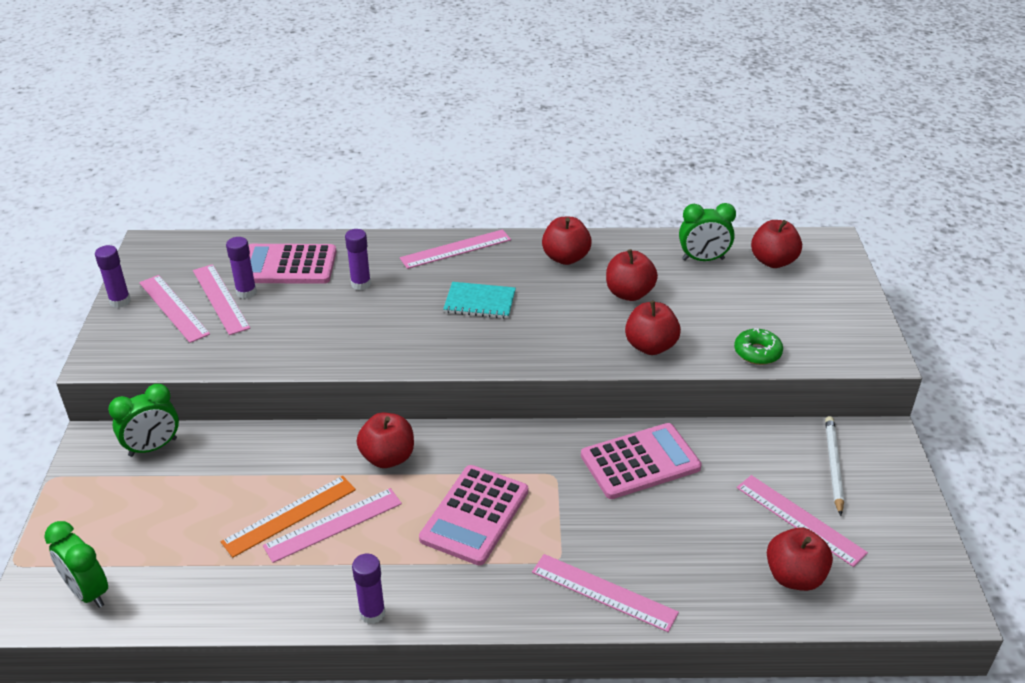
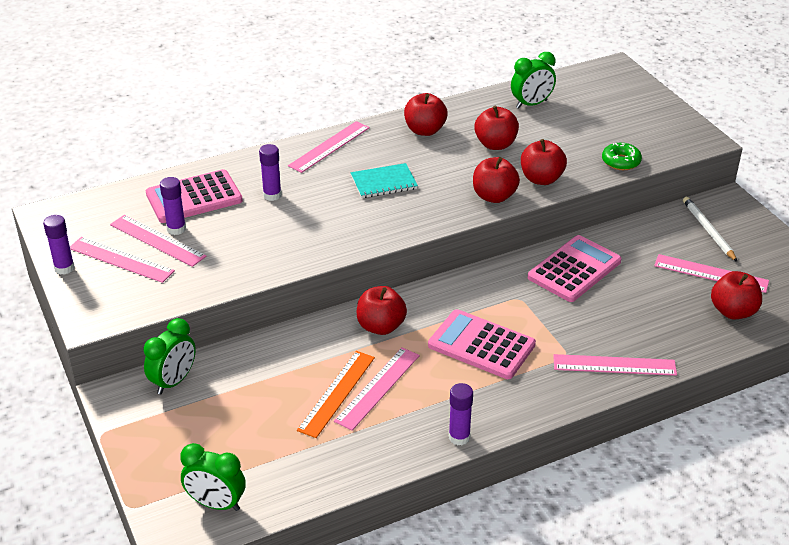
camera: 25 degrees left, 0 degrees up
pink calculator [419,465,528,565] -> pink calculator turned 120 degrees clockwise [428,309,536,379]
red apple [751,220,802,268] -> red apple moved to [473,157,520,203]

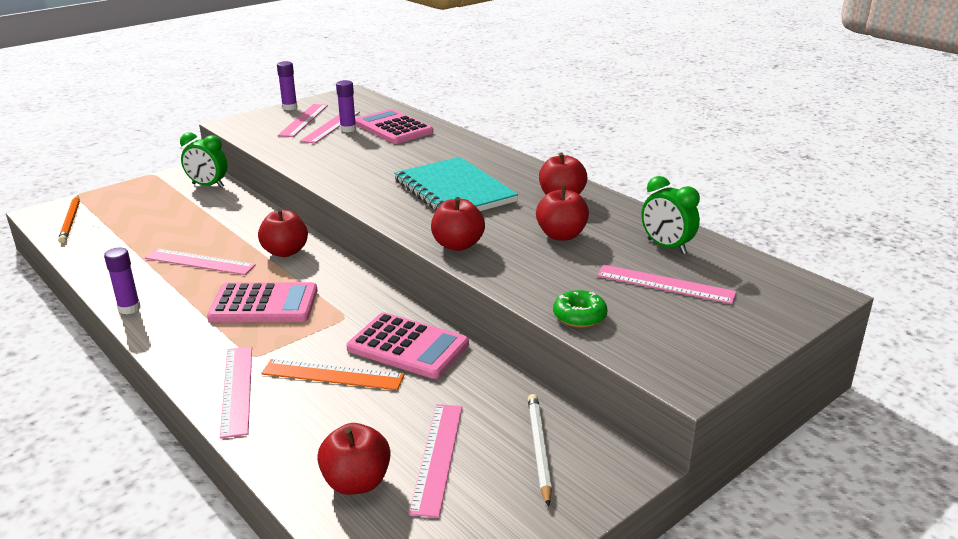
camera: 75 degrees right, 10 degrees down
green clock [180,443,246,511] -> orange pencil [58,195,80,243]
purple glue stick [259,144,282,201] -> none
pink ruler [288,121,370,173] -> pink ruler moved to [597,265,737,304]
orange ruler [297,351,375,438] -> orange ruler moved to [261,359,404,390]
turquoise notebook [351,163,418,198] -> turquoise notebook [394,157,518,211], size x1.86
pink calculator [428,309,536,379] -> pink calculator turned 75 degrees clockwise [207,282,318,322]
red apple [521,139,567,185] -> none
white pencil [683,197,737,262] -> white pencil turned 60 degrees counterclockwise [528,394,552,507]

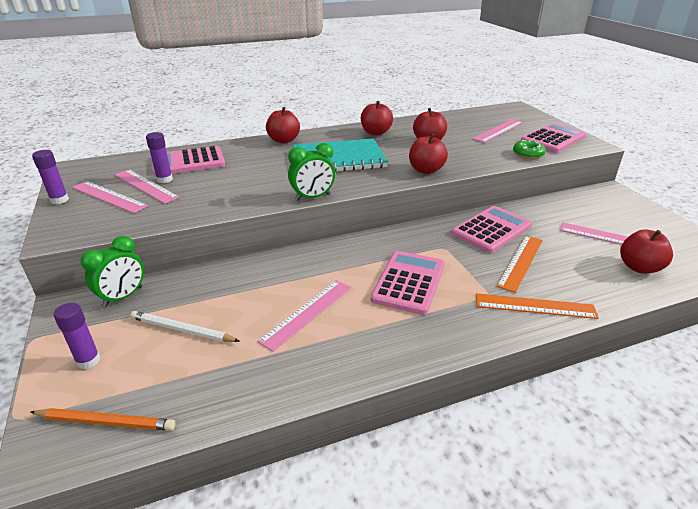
camera: 70 degrees left, 5 degrees up
purple glue stick [104,248,140,314] -> purple glue stick moved to [53,303,100,369]
pink ruler [220,346,252,439] -> orange ruler [476,293,599,319]
red apple [258,209,308,257] -> red apple moved to [266,107,300,143]
white pencil [528,394,552,507] -> white pencil moved to [130,311,240,342]
green clock [642,176,700,254] -> green clock moved to [288,143,335,201]
none -> pink calculator [521,123,586,153]

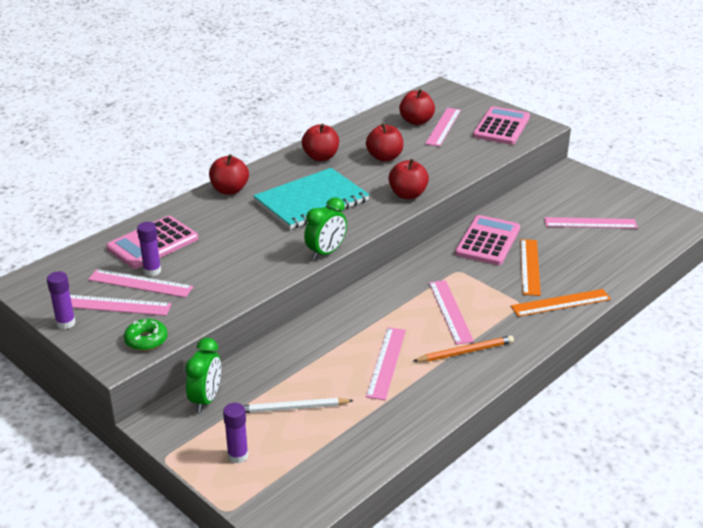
camera: 25 degrees left, 0 degrees up
orange pencil [30,408,175,431] -> orange pencil moved to [414,336,514,362]
pink calculator [371,251,445,315] -> pink ruler [429,280,474,345]
green donut [513,140,546,159] -> green donut moved to [124,319,168,351]
red apple [620,229,673,274] -> red apple moved to [399,89,435,125]

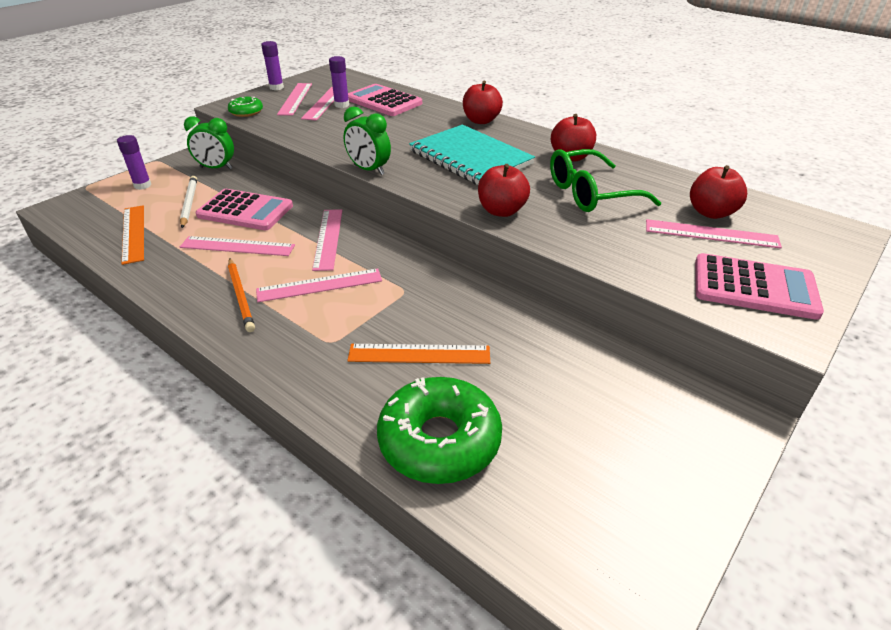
camera: 85 degrees right, 5 degrees up
red apple [366,123,403,162] -> green glasses [550,149,661,212]
pink calculator [455,215,520,265] -> pink calculator moved to [196,189,293,230]
orange ruler [511,289,611,317] -> orange ruler moved to [122,205,144,265]
pink ruler [544,217,638,228] -> pink ruler moved to [312,209,342,271]
none -> green donut [377,377,502,484]

